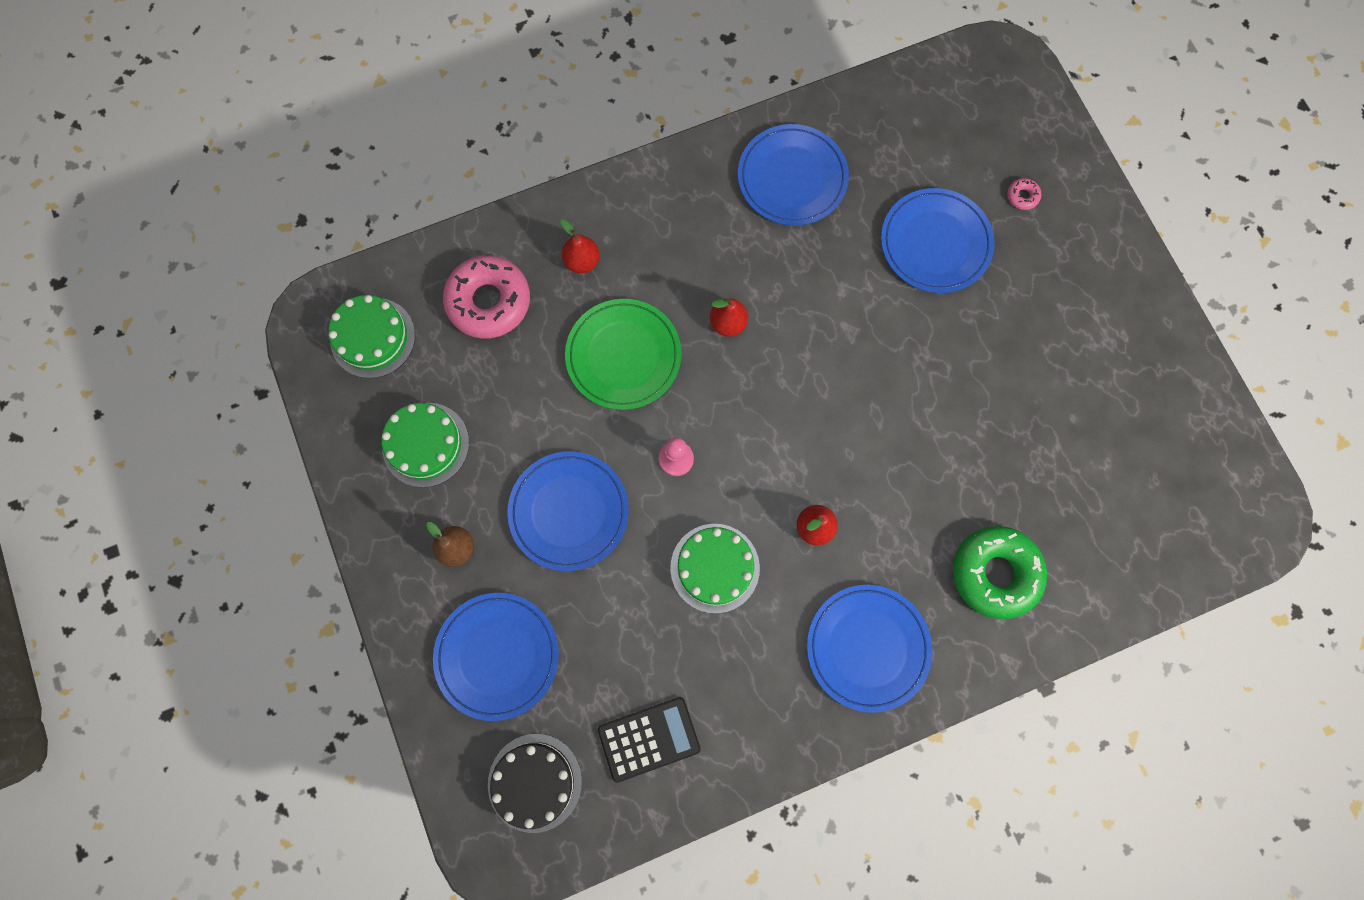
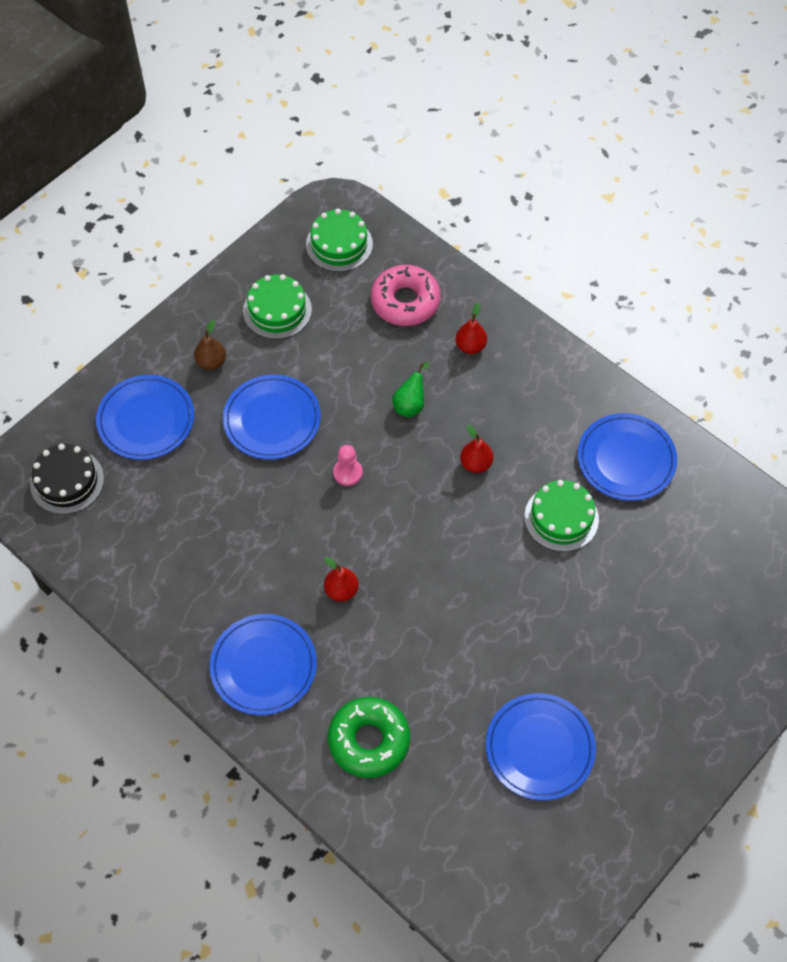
camera: 65 degrees right, 15 degrees down
green plate [565,299,681,410] -> green pear [392,362,429,417]
black calculator [598,697,701,783] -> none
green cake [670,524,760,613] -> green cake moved to [524,480,599,552]
blue plate [881,188,995,293] -> blue plate moved to [486,693,596,800]
pink donut [1007,178,1041,210] -> none

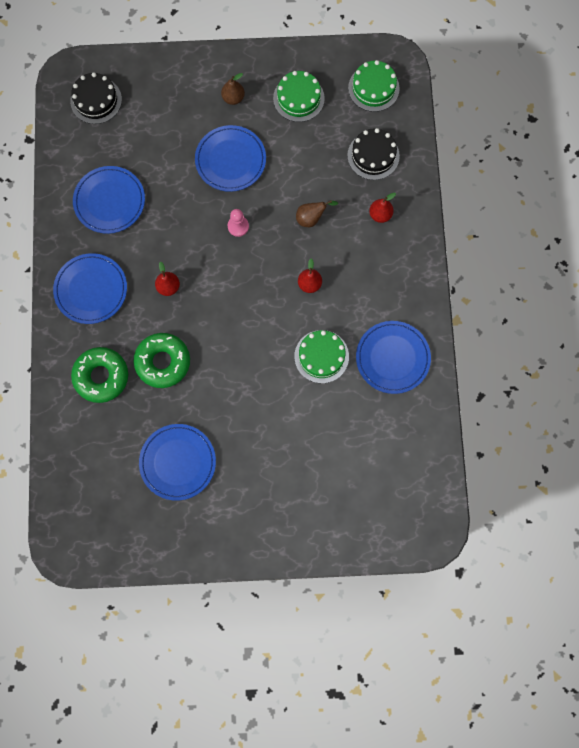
camera: 45 degrees right, 15 degrees up
blue plate [96,375,194,460] -> blue plate moved to [73,166,145,234]
pink donut [371,265,441,326] -> black cake [347,128,400,180]
green pear [392,362,429,417] -> brown pear [296,200,338,227]
none -> green donut [133,333,190,388]

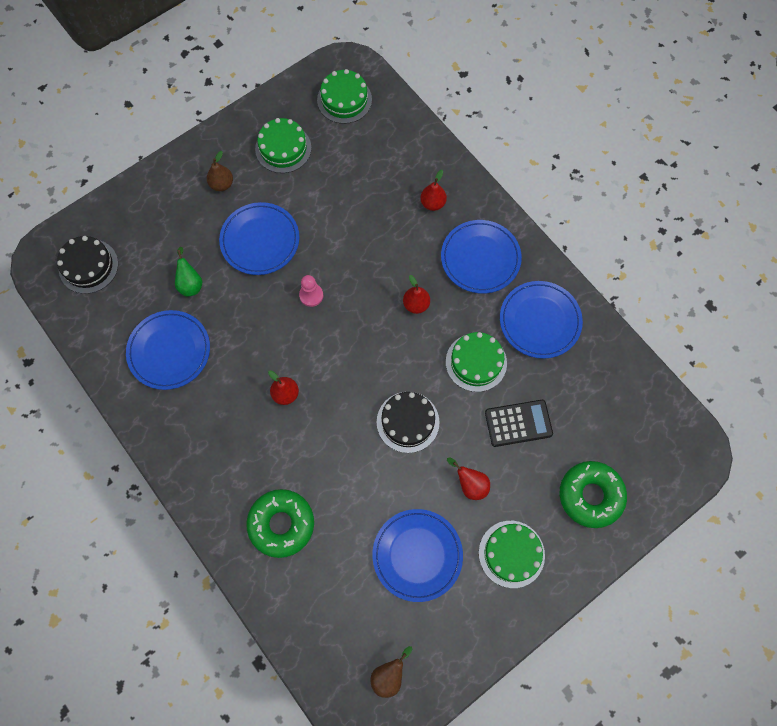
camera: 35 degrees left, 5 degrees down
blue plate [53,253,127,324] -> blue plate moved to [441,220,522,294]
green donut [133,333,190,388] -> green donut moved to [560,461,627,528]
brown pear [296,200,338,227] -> brown pear moved to [370,646,412,698]
black cake [347,128,400,180] -> black cake moved to [377,392,440,453]
none -> green pear [175,247,202,297]
none -> red pear [447,457,490,500]
none -> green cake [479,521,545,588]
none -> black calculator [485,400,553,447]

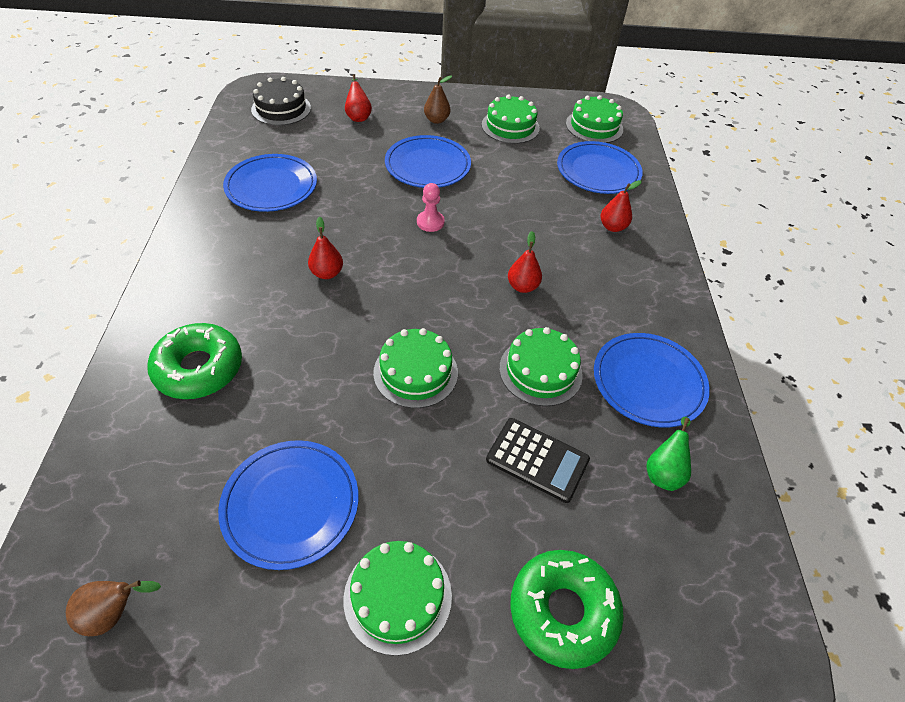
camera: 35 degrees right, 20 degrees down
green pear [175,247,202,297] -> green pear moved to [647,417,691,491]
black cake [377,392,440,453] -> green cake [373,328,458,408]
blue plate [441,220,522,294] -> blue plate moved to [557,141,643,194]
red pear [447,457,490,500] -> red pear moved to [345,74,372,122]

